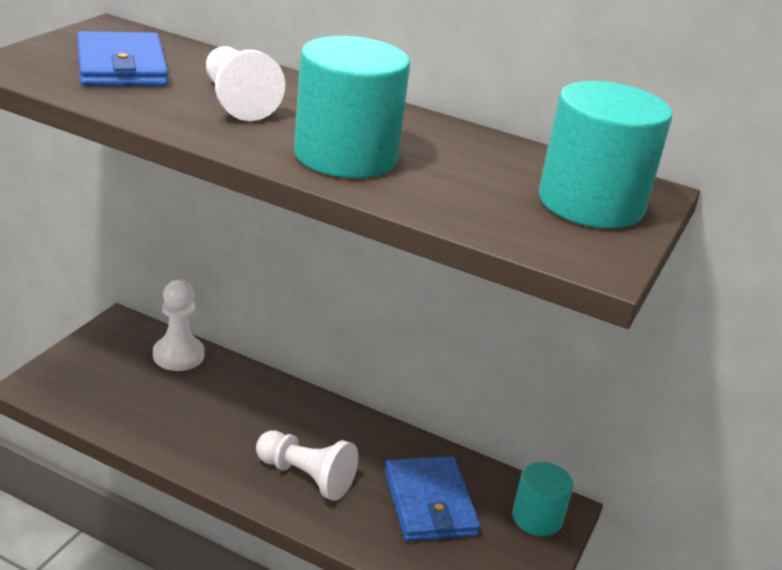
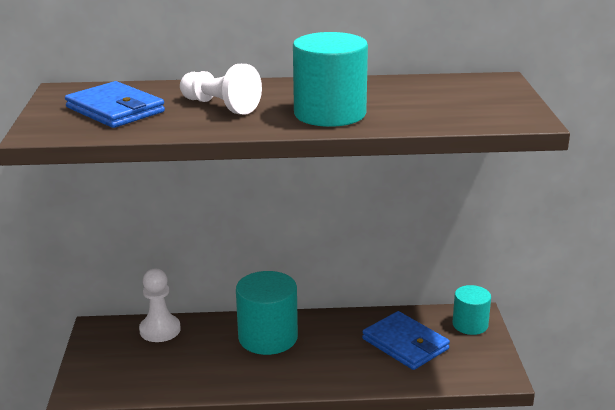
camera: 25 degrees left, 5 degrees down
white pawn [256,430,358,501] -> none
turquoise cylinder [539,81,672,229] -> turquoise cylinder moved to [236,271,298,355]

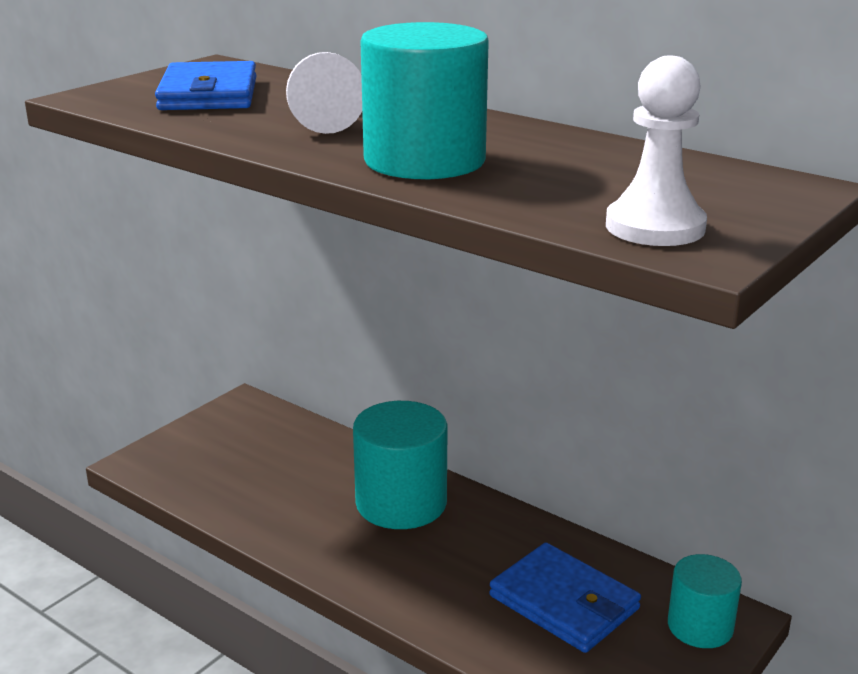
camera: 40 degrees right, 0 degrees up
white pawn [139,268,181,342] -> white pawn moved to [606,56,707,246]
blue wallet [362,311,450,370] -> blue wallet turned 45 degrees counterclockwise [489,543,641,653]

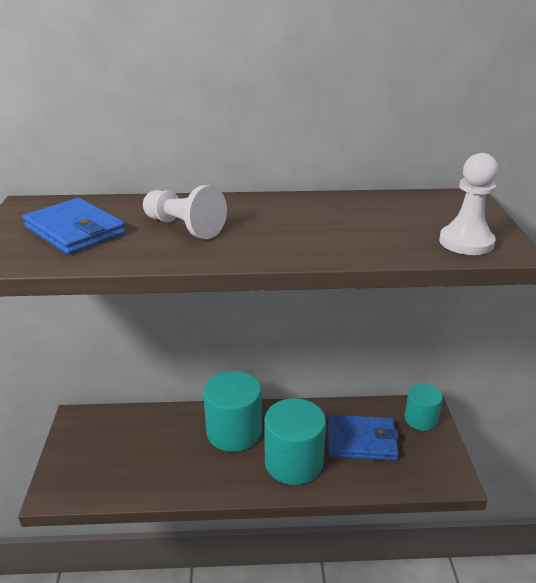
camera: 40 degrees left, 5 degrees up
turquoise cylinder [360,22,489,179] -> turquoise cylinder moved to [265,398,326,485]

